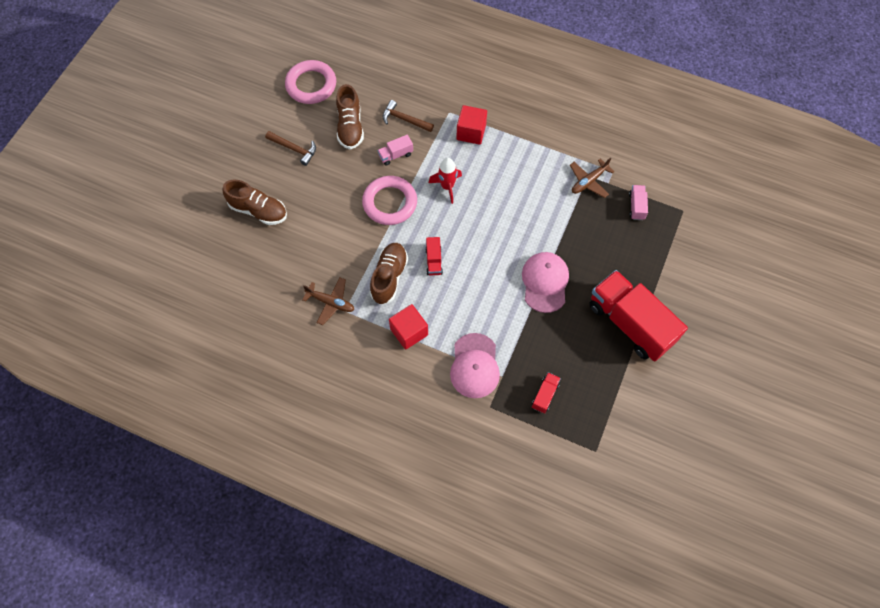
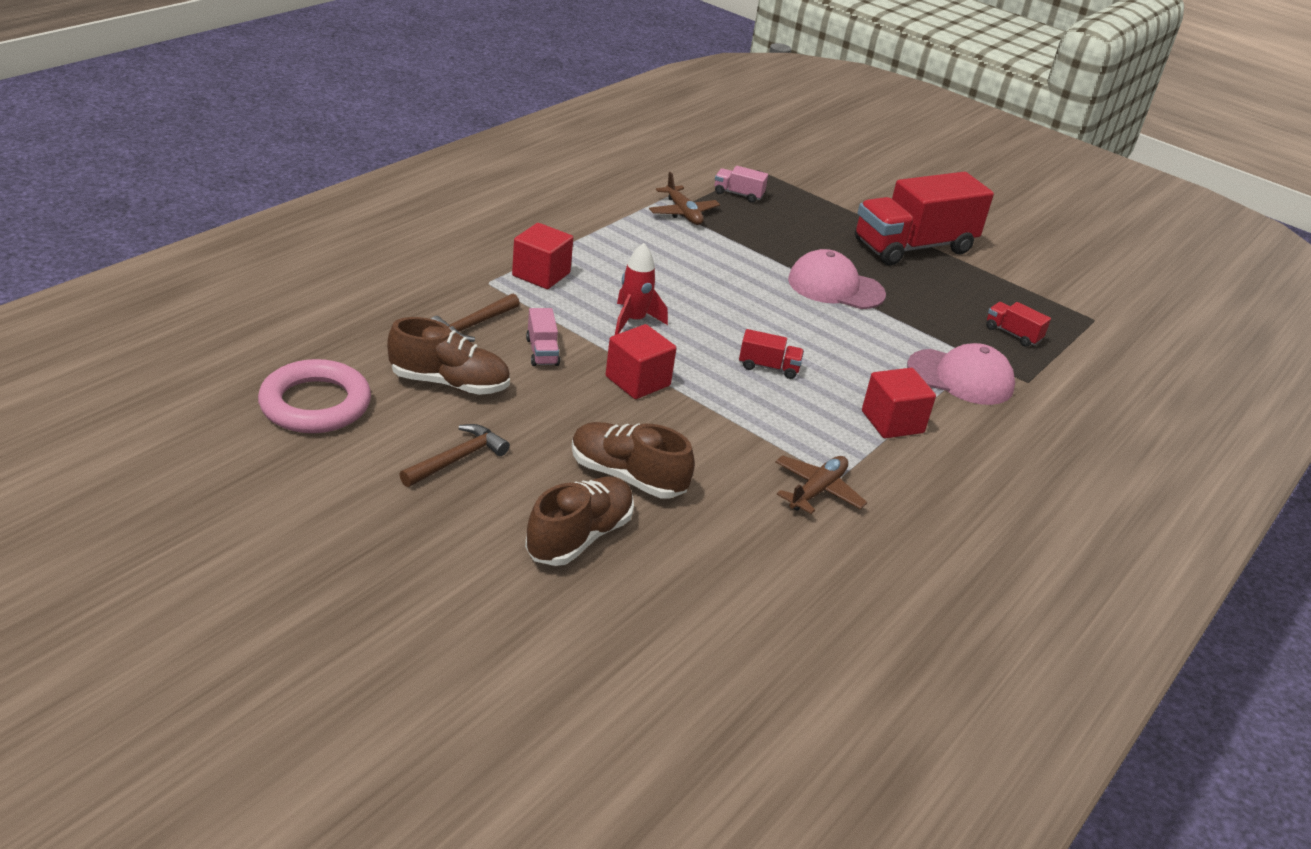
camera: 80 degrees left, 30 degrees down
pink ring [362,176,417,225] -> red cube [605,324,676,399]
brown shoe [370,243,408,305] -> brown shoe moved to [572,422,695,498]

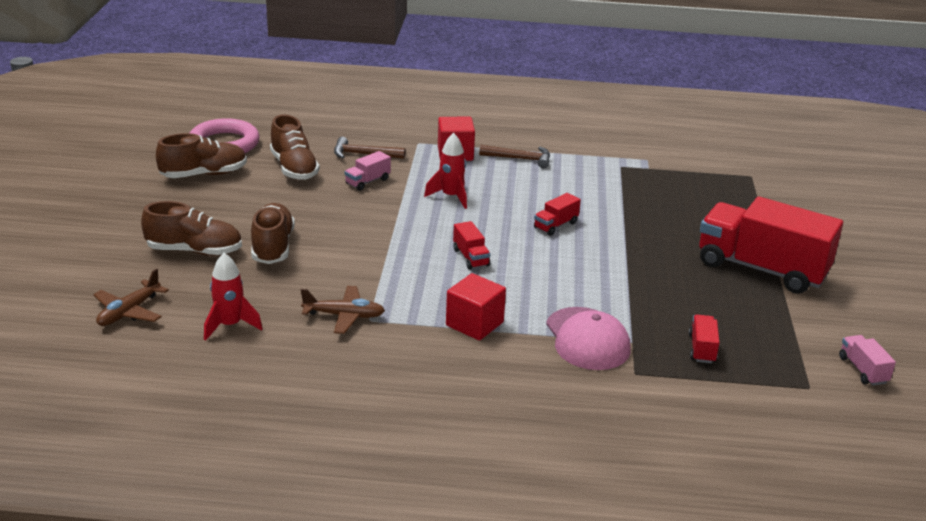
camera: 60 degrees right, 5 degrees down
brown hammer [399,424,510,487] -> brown hammer moved to [479,145,550,169]
red cube [605,324,676,399] -> none
brown plane [649,172,720,225] -> brown plane moved to [93,268,169,326]
pink truck [715,166,768,203] -> pink truck moved to [839,335,896,386]
pink cap [788,249,886,309] -> none
none -> brown shoe [156,133,247,178]
none -> red rocket [204,253,263,341]
none -> red truck [534,193,581,236]

